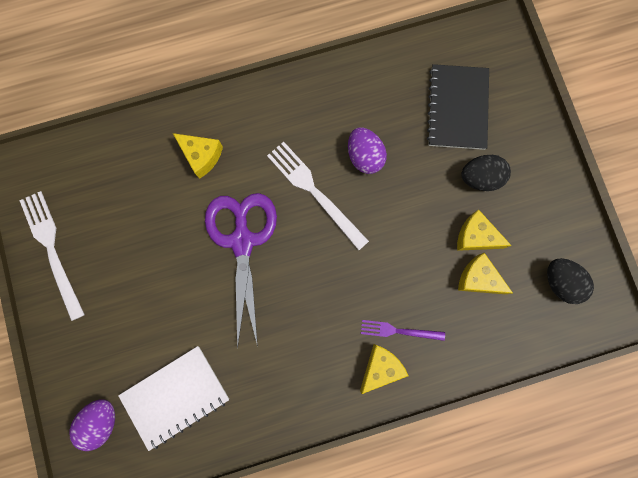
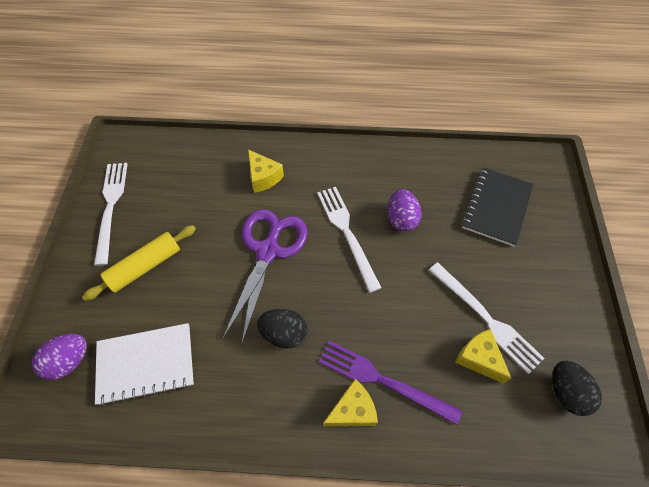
camera: 20 degrees right, 20 degrees down
purple fork [361,320,445,341] -> purple fork [319,341,462,425], size x1.66
yellow cheese [457,209,512,251] -> white fork [429,262,544,374]
black egg [461,155,511,191] -> black egg moved to [257,309,307,348]
none -> yellow rolling pin [82,225,196,301]

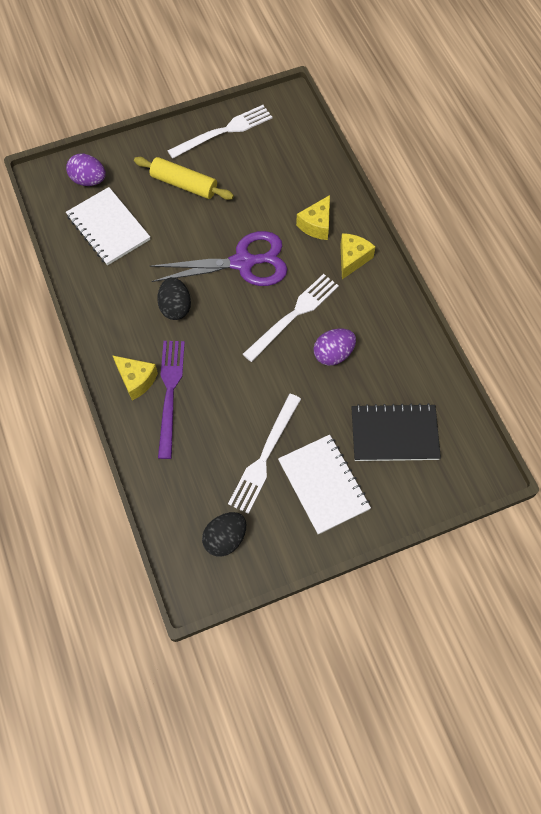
camera: 65 degrees right, 5 degrees up
yellow cheese [455,329,511,383] -> yellow cheese moved to [340,233,375,279]
none -> white notebook [278,435,371,535]

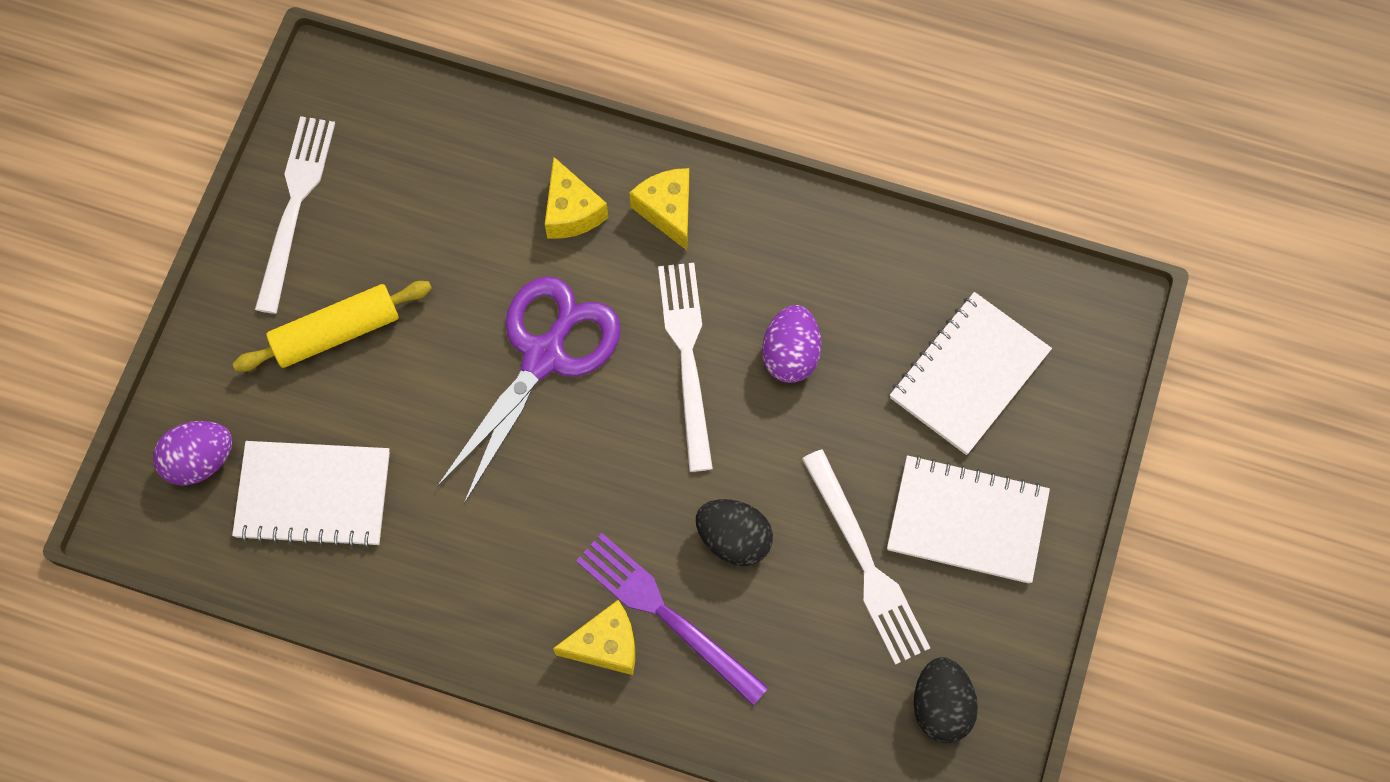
camera: 50 degrees left, 5 degrees up
black egg [157,277,191,320] -> black egg moved to [696,499,773,566]
black notebook [351,403,441,461] -> white notebook [890,292,1052,455]

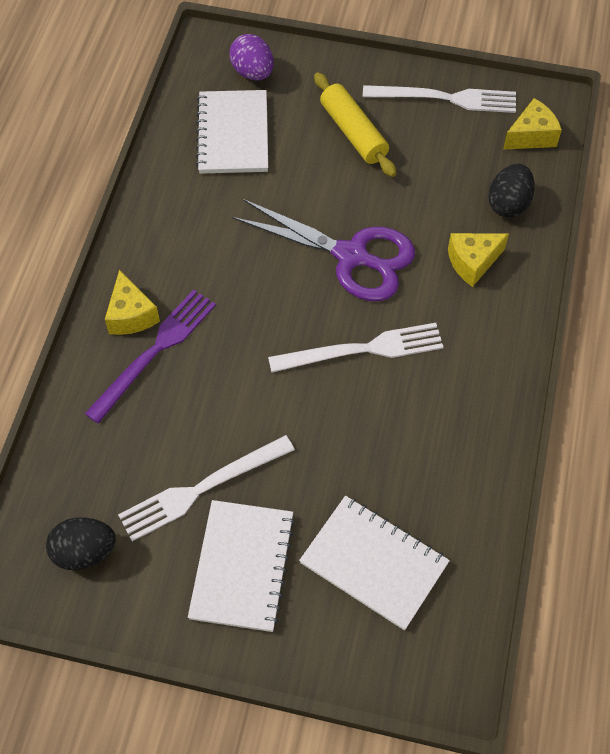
camera: 85 degrees right, 10 degrees down
yellow cheese [629,168,689,250] -> yellow cheese moved to [503,98,562,149]
black egg [696,499,773,566] -> black egg moved to [488,164,535,218]
purple egg [762,305,822,383] -> none

